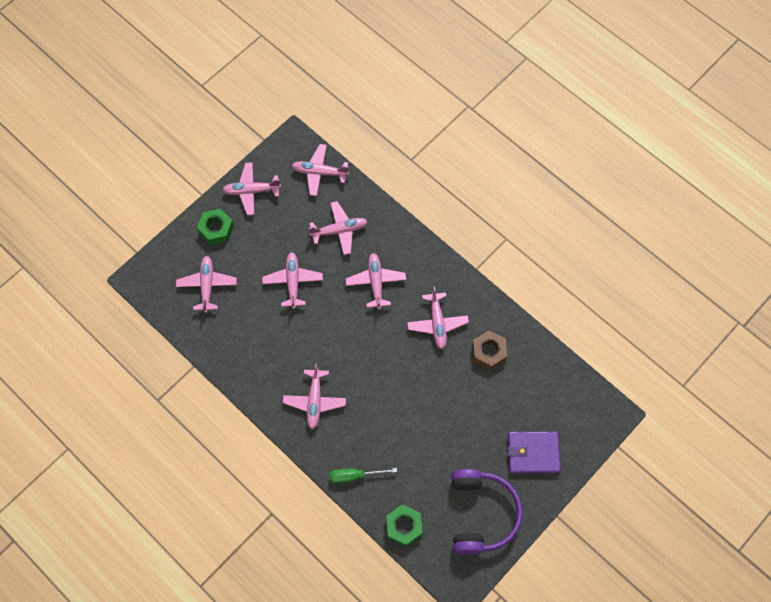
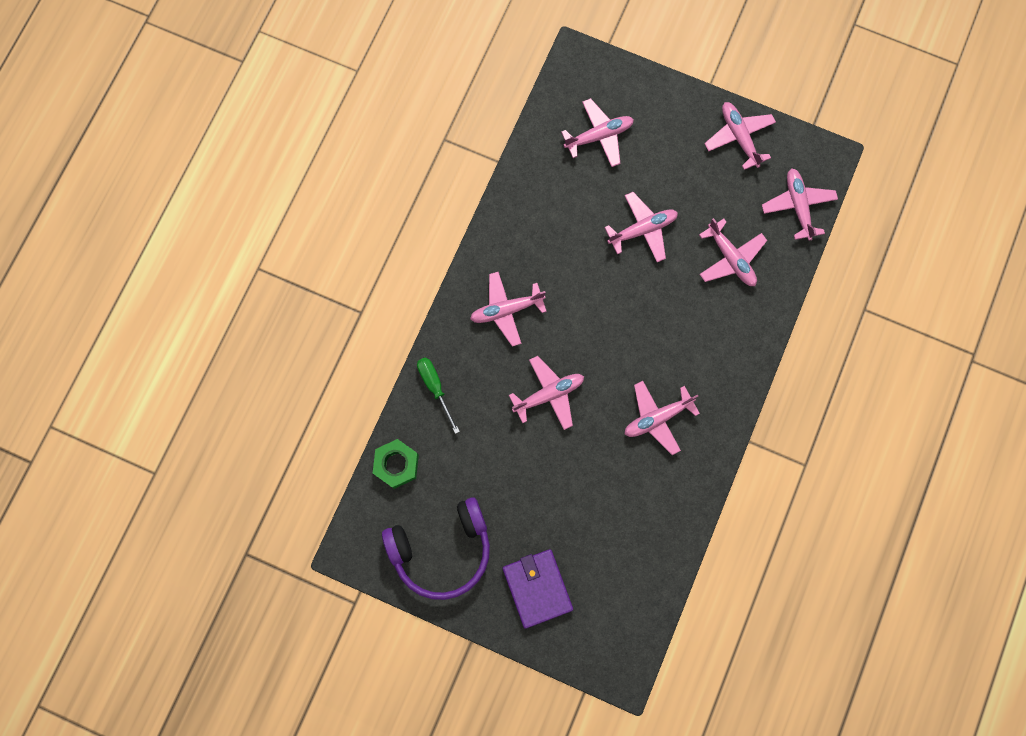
camera: 70 degrees right, 10 degrees up
green nut [197,209,234,245] -> none
pink plane [346,253,406,310] -> pink plane moved to [509,356,584,430]
brown nut [472,331,507,370] -> none

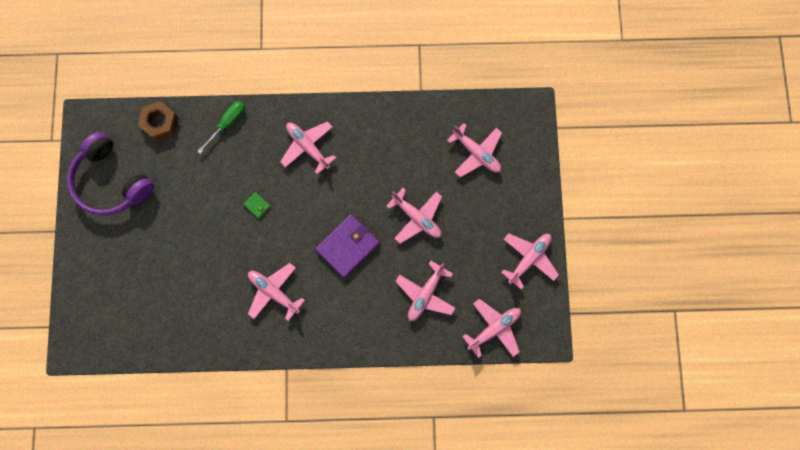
camera: 65 degrees right, 0 degrees up
green nut [373,439,419,489] -> brown nut [138,101,178,141]
purple wallet [503,549,573,629] -> purple wallet moved to [316,214,379,278]
pink plane [509,356,584,430] -> green wallet [243,192,271,219]

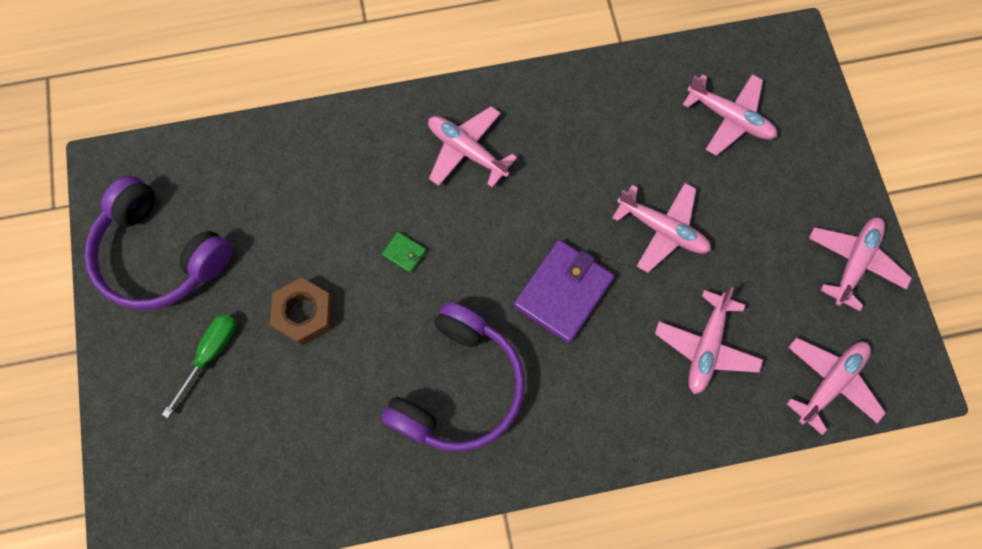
camera: 10 degrees left, 5 degrees down
brown nut [138,101,178,141] -> brown nut moved to [270,277,333,345]
green screwdriver [197,101,245,154] -> green screwdriver moved to [162,313,236,418]
pink plane [248,263,305,321] -> purple headphones [381,302,525,452]

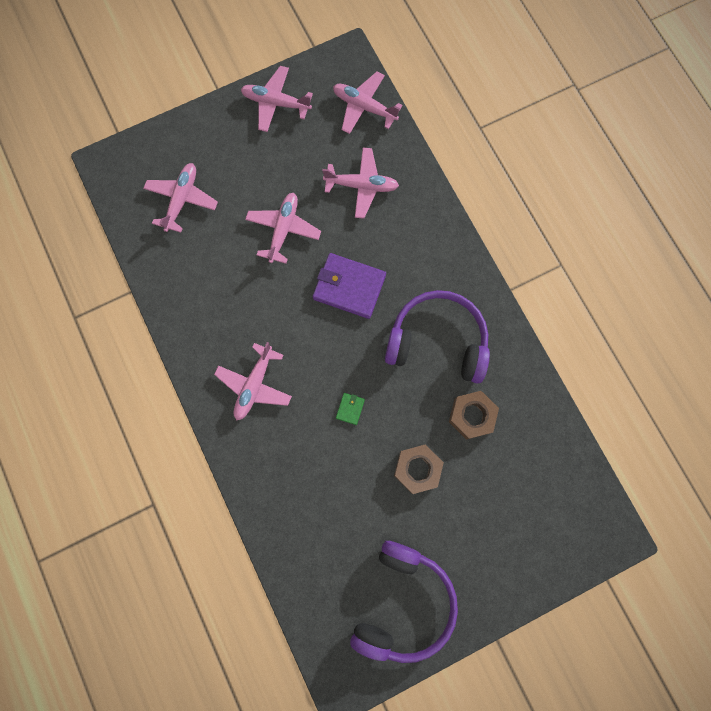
camera: 105 degrees left, 5 degrees up
green screwdriver [162,313,236,418] -> none
none -> brown nut [449,391,499,440]

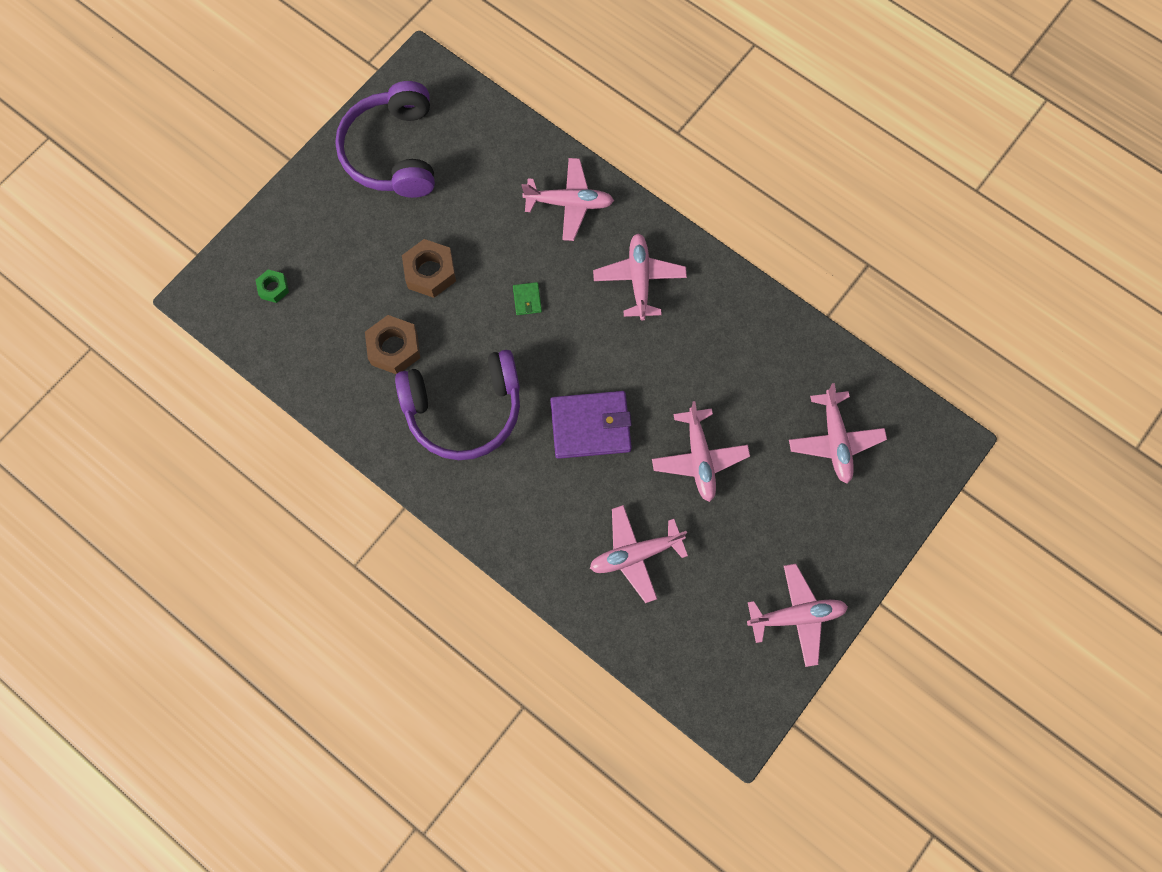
camera: 155 degrees right, 5 degrees down
pink plane [333,72,403,134] -> pink plane moved to [522,158,614,241]
none -> green nut [256,270,289,303]

